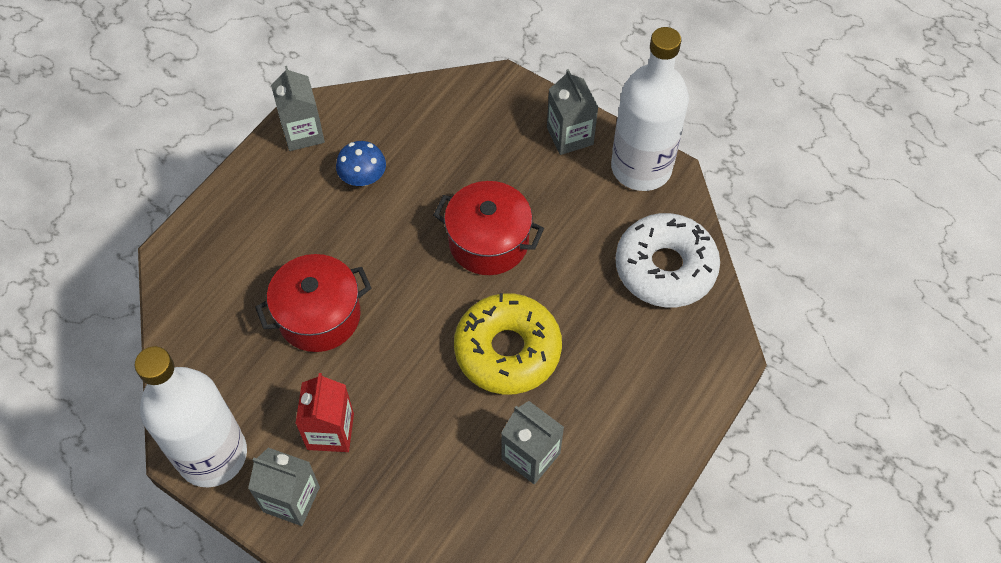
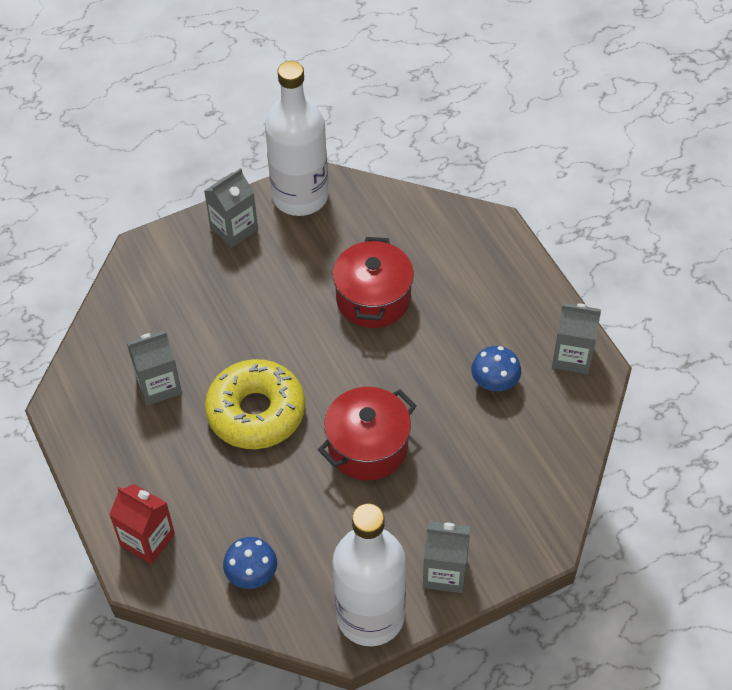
camera: 120 degrees right, 5 degrees down
red carton [295,373,354,452] -> red carton moved to [109,484,175,564]
white donut [615,213,720,307] -> blue mushroom [223,537,277,589]

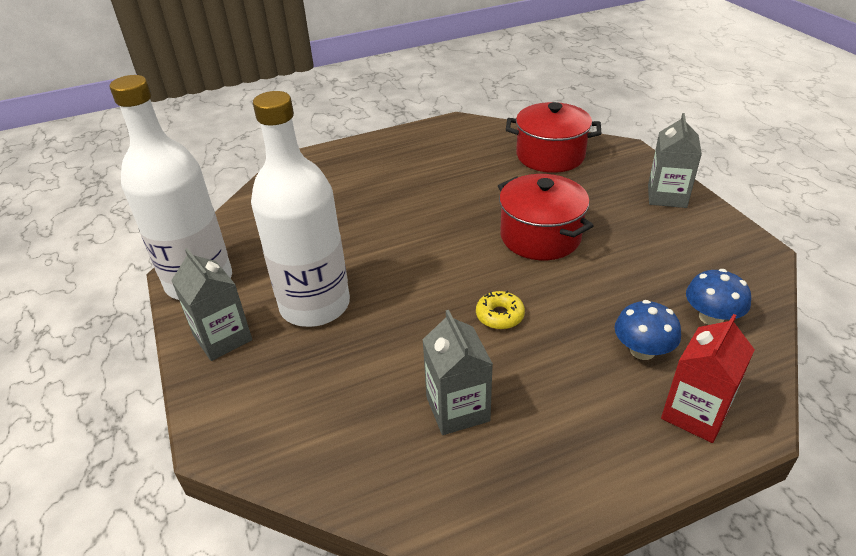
camera: 85 degrees left, 15 degrees down
yellow donut [205,359,305,449] -> yellow donut [476,291,525,329], size x0.42
red pot [333,237,414,328] -> red pot moved to [506,102,602,173]
white bottle [333,504,406,646] -> white bottle moved to [251,91,350,327]
blue mushroom [471,346,521,391] -> blue mushroom moved to [615,300,681,360]
grey carton [552,303,601,374] -> none

